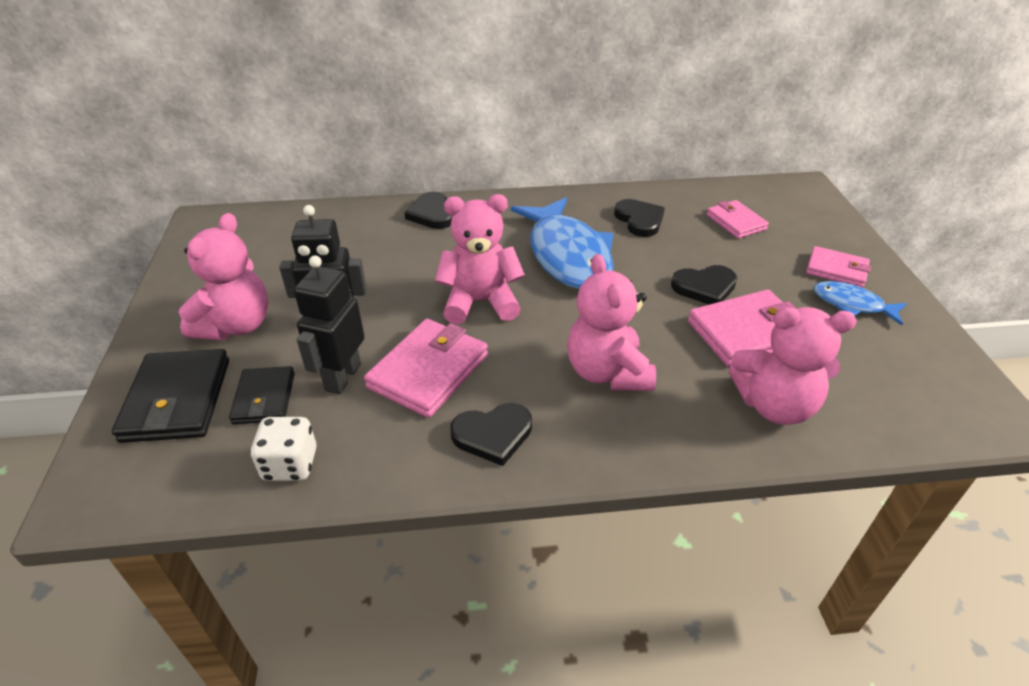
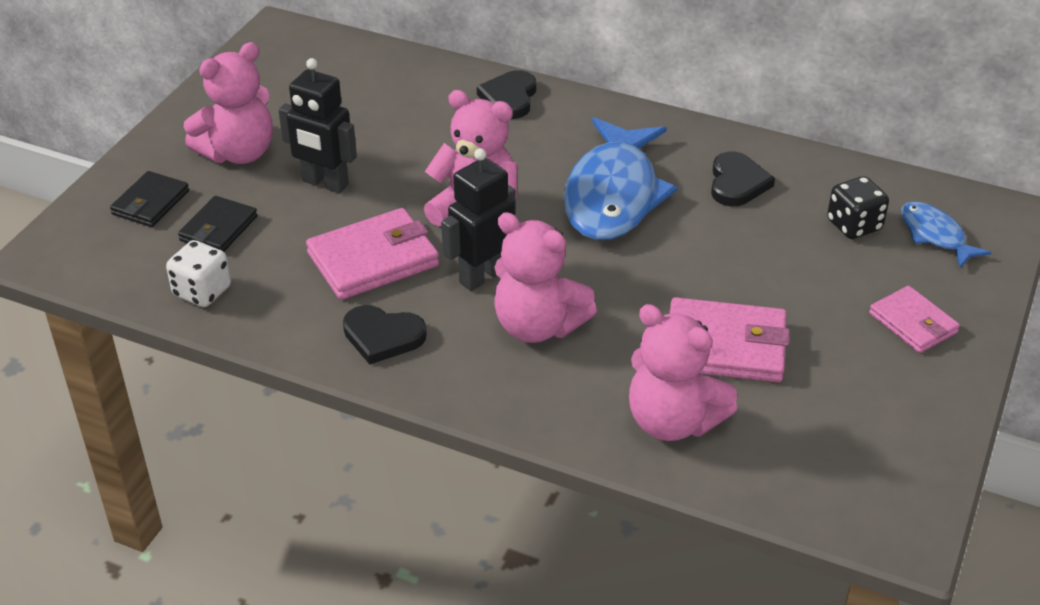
camera: 30 degrees right, 0 degrees up
black wallet [112,349,229,443] -> black wallet [110,171,189,227], size x0.62
black robot [294,255,365,395] -> black robot moved to [441,148,516,291]
pink teddy bear [567,254,656,391] -> pink teddy bear turned 75 degrees counterclockwise [494,212,597,343]
black heart [671,265,737,305] -> none
pink wallet [707,200,769,239] -> black dice [827,176,889,239]
blue fish [813,281,907,325] -> blue fish moved to [901,201,991,268]

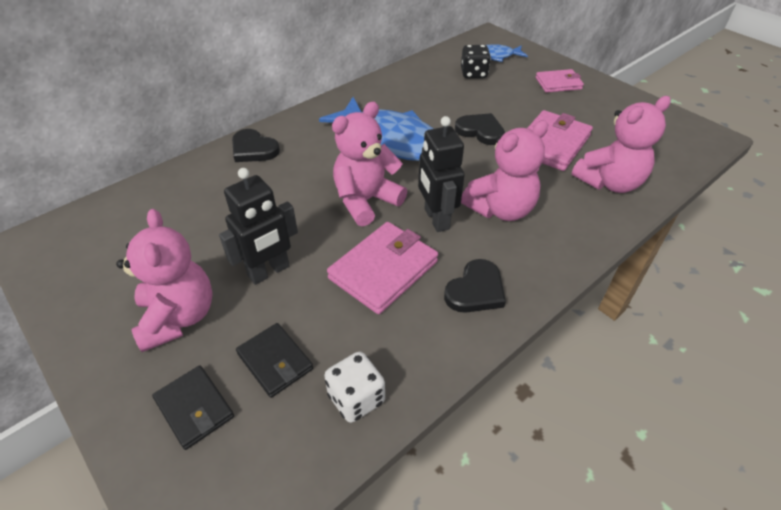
camera: 65 degrees left, 5 degrees up
pink wallet [306,208,439,300] -> pink wallet turned 45 degrees clockwise [327,222,438,314]
black heart [711,151,775,206] -> black heart moved to [455,113,505,145]

